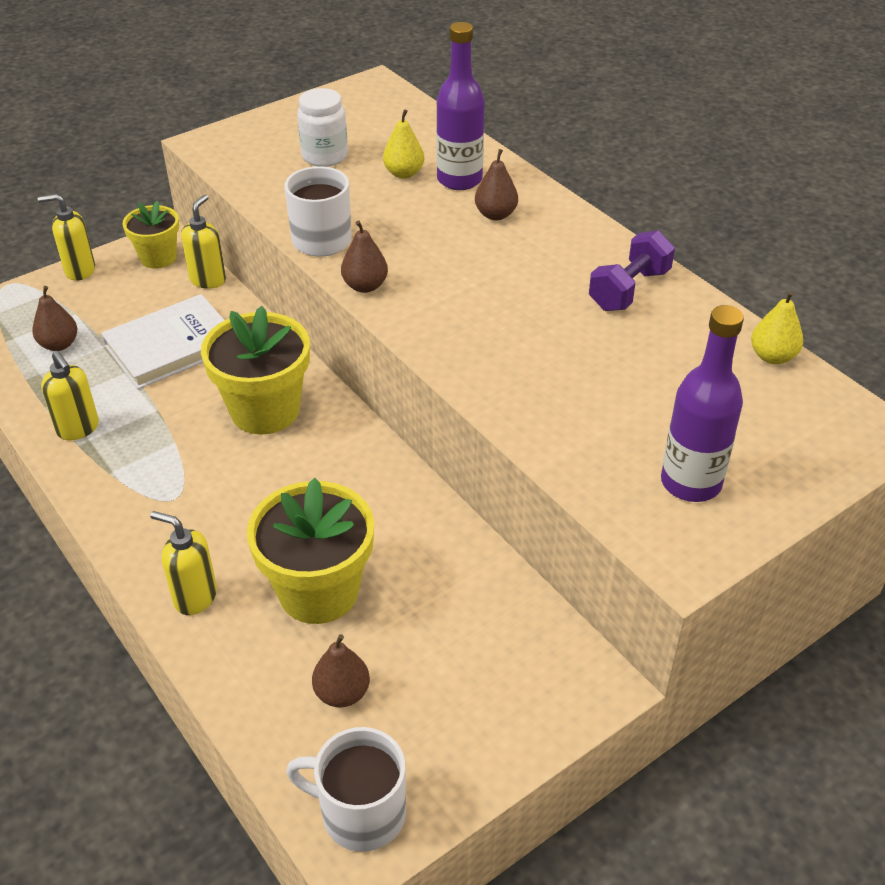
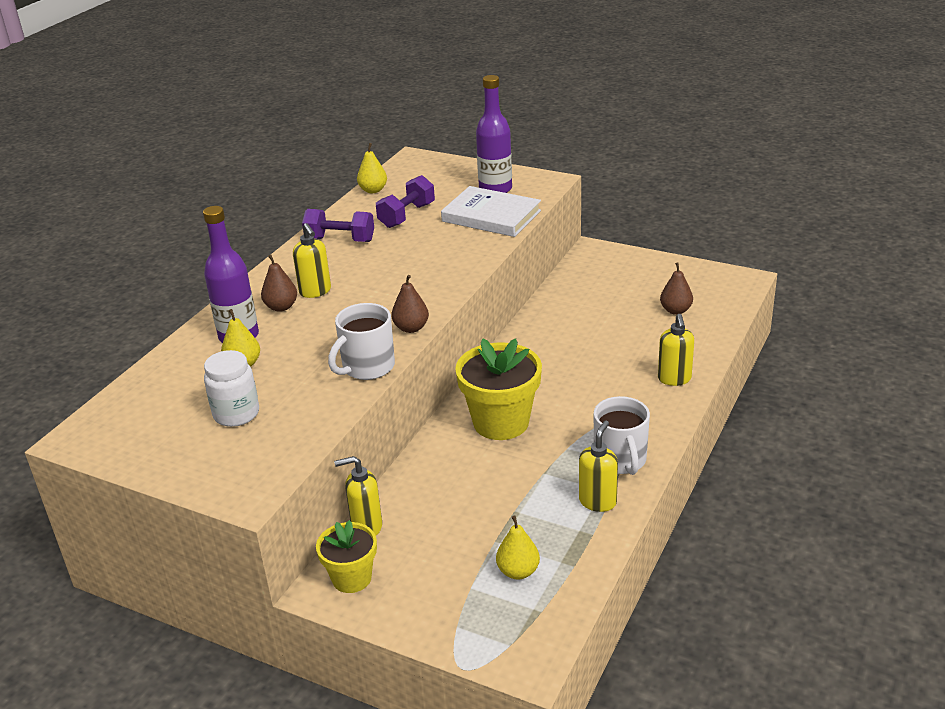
camera: 115 degrees left, 10 degrees down
brown pear [32,286,77,351] -> yellow pear [496,516,540,579]
yellow soap dispenser [38,194,95,281] -> yellow soap dispenser moved to [293,223,331,298]
white book [101,294,225,389] -> white book moved to [441,186,541,237]
yellow flower pot [247,478,374,624] -> none
white mug [286,727,406,852] -> white mug moved to [594,396,650,475]
none -> purple dumbbell [376,175,435,228]

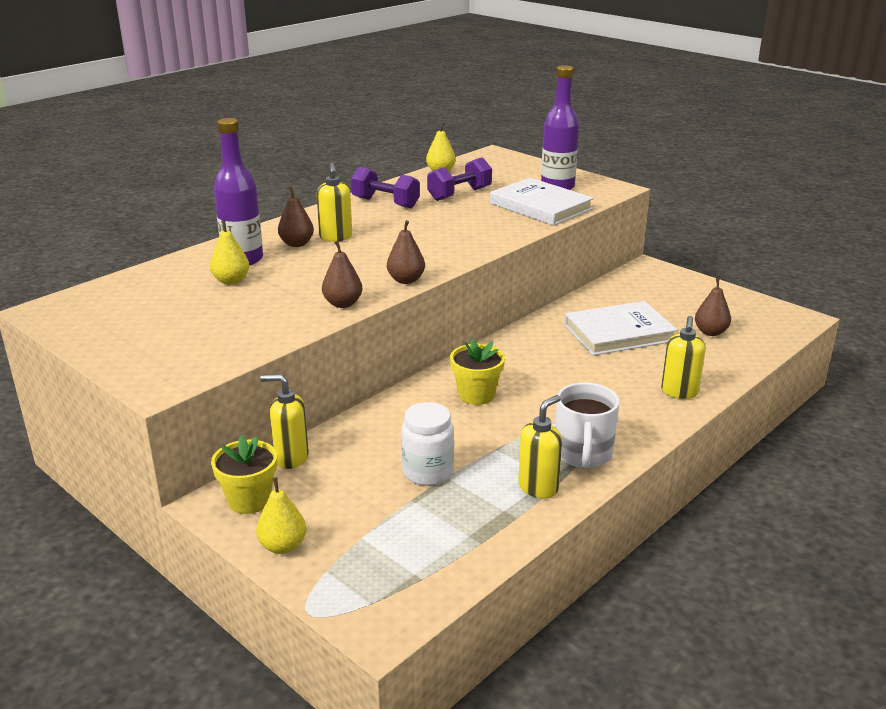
camera: 15 degrees right, 5 degrees down
white jar [204,350,259,427] -> white jar moved to [401,402,454,486]
white mug [328,303,395,380] -> brown pear [322,241,362,308]
yellow flower pot [455,338,542,440] -> yellow flower pot [450,339,505,405], size x0.61
yellow pear [496,516,540,579] -> yellow pear moved to [256,477,307,554]
none -> white book [564,301,677,356]

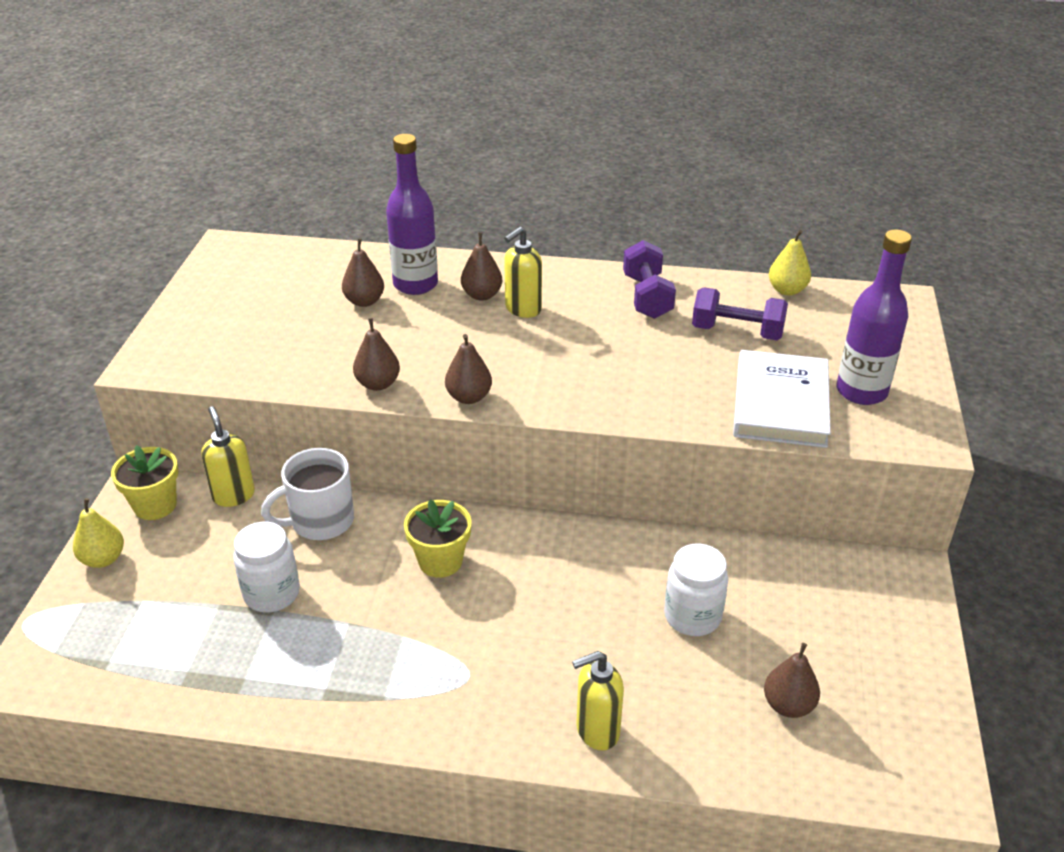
camera: 55 degrees right, 10 degrees up
yellow pear [210,220,249,285] -> brown pear [342,239,384,307]
yellow soap dispenser [518,395,562,498] -> none
white mug [555,383,620,468] -> white mug moved to [261,448,354,540]
white book [564,301,677,356] -> white jar [664,543,728,636]

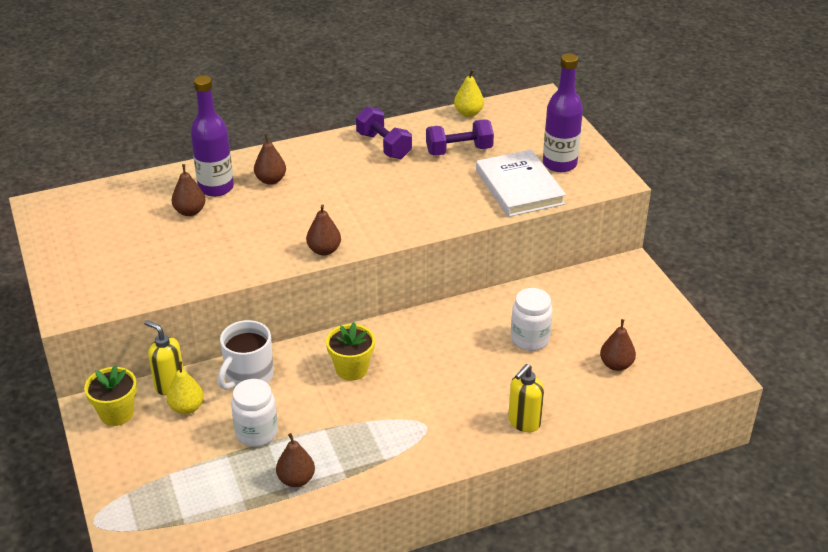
camera: 30 degrees left, 0 degrees up
yellow pear [73,498,124,568] -> yellow pear moved to [167,361,204,414]
brown pear [353,318,400,391] -> brown pear moved to [276,433,315,487]
yellow soap dispenser [504,227,542,318] -> none

